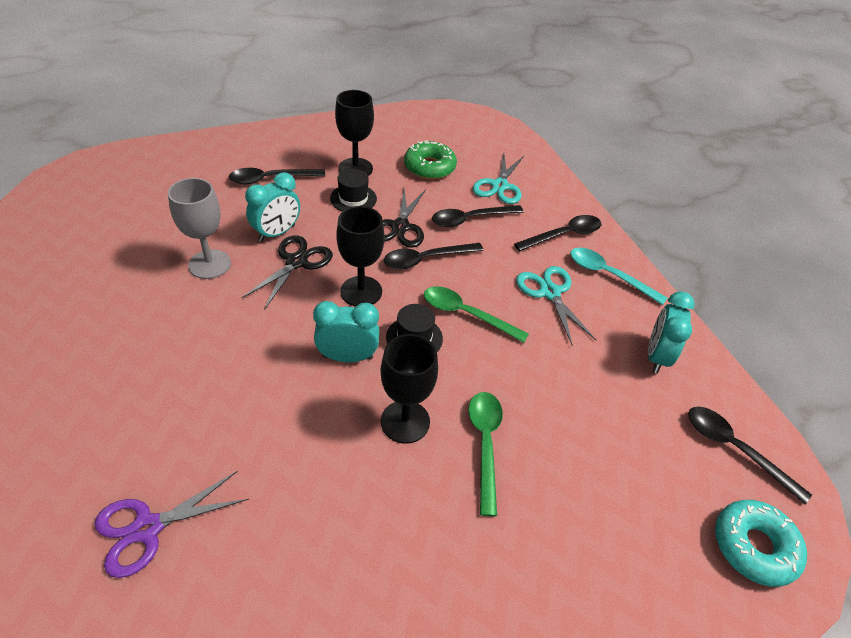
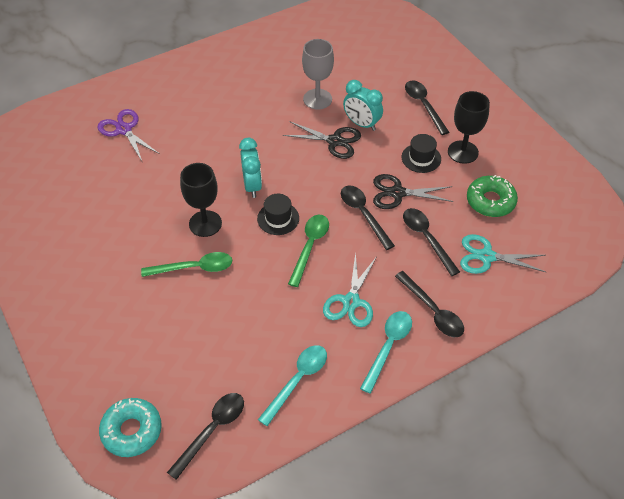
camera: 85 degrees right, 5 degrees up
black goblet [336,206,384,306] -> none
turquoise scissors [516,266,597,345] -> turquoise scissors turned 135 degrees clockwise [323,252,377,327]
turquoise clock [648,291,695,373] -> turquoise spoon [258,345,327,426]

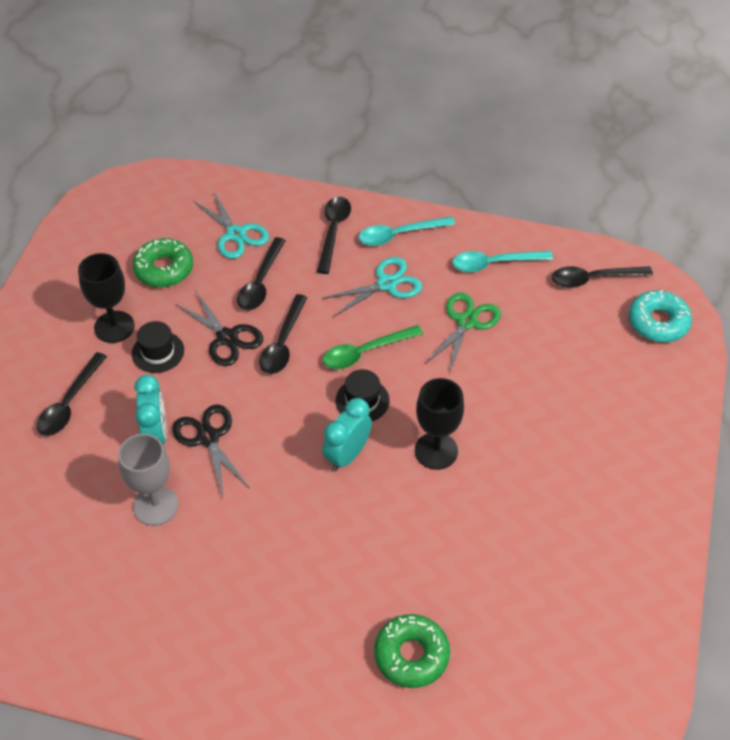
camera: 135 degrees left, 0 degrees up
purple scissors [97,109,160,163] -> green donut [374,614,450,688]
green spoon [141,252,232,277] -> none
none -> green scissors [425,293,501,374]

